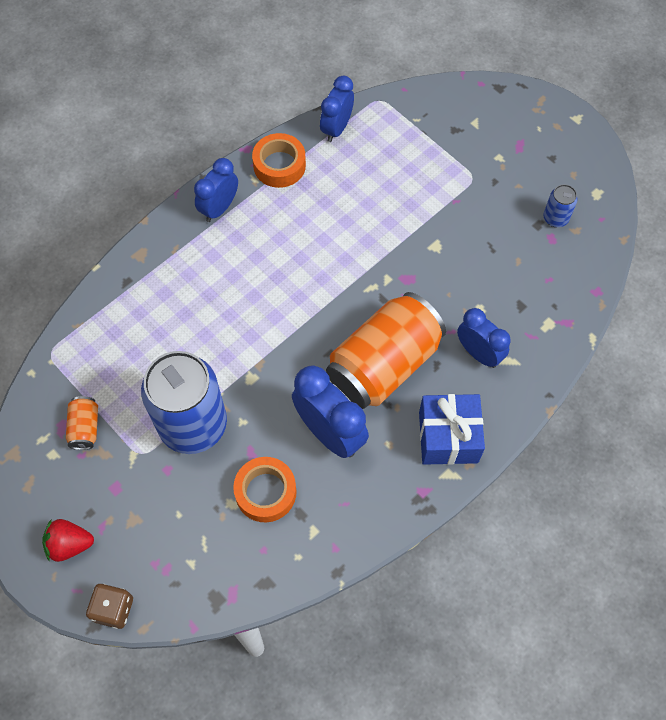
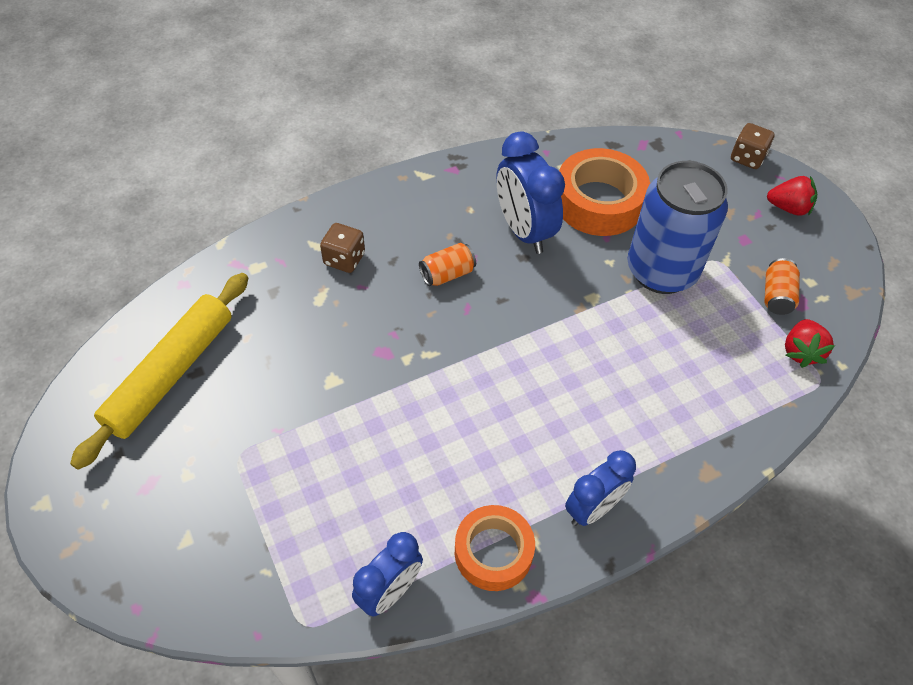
camera: 165 degrees left, 10 degrees down
orange tape [233,457,297,522] -> orange tape [559,148,650,236], size x1.51
orange can [326,292,446,409] -> orange can [419,243,476,286], size x0.42
blue gift [419,394,485,465] -> none
blue clock [457,308,511,368] -> brown dice [320,223,365,273]
blue can [543,184,577,227] -> yellow rolling pin [70,273,248,470]
none -> red strawberry [785,319,835,368]

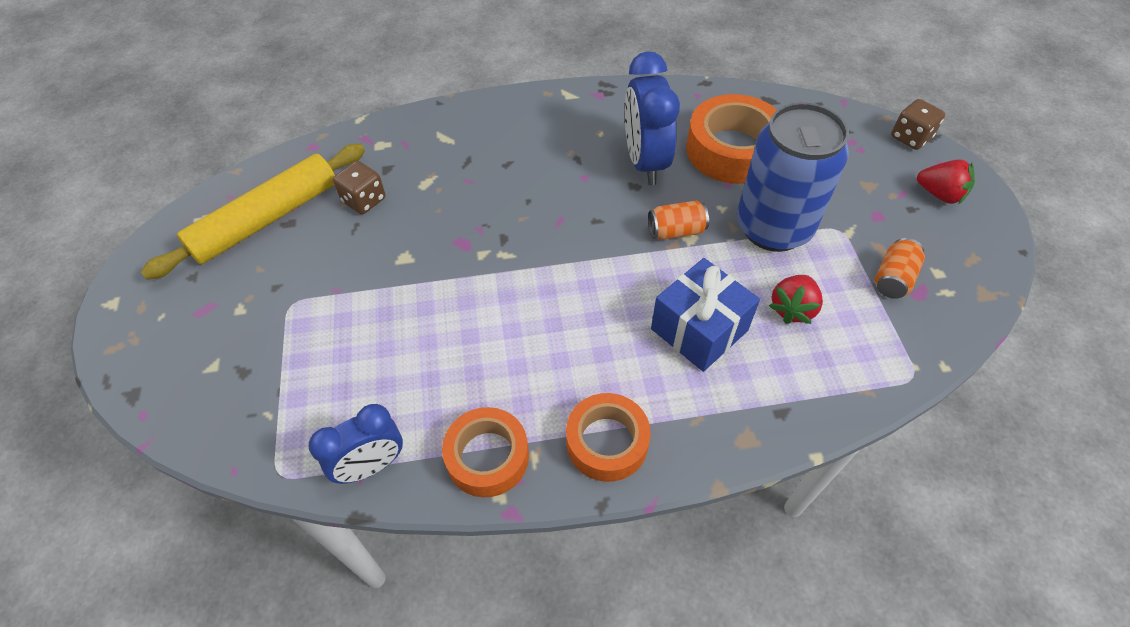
camera: 20 degrees right, 0 degrees up
brown dice [320,223,365,273] -> brown dice moved to [333,161,385,214]
orange can [419,243,476,286] -> orange can moved to [648,200,709,240]
blue clock [565,450,636,526] -> orange tape [566,393,651,482]
red strawberry [785,319,835,368] -> red strawberry moved to [769,275,823,324]
none -> blue gift [651,258,760,372]

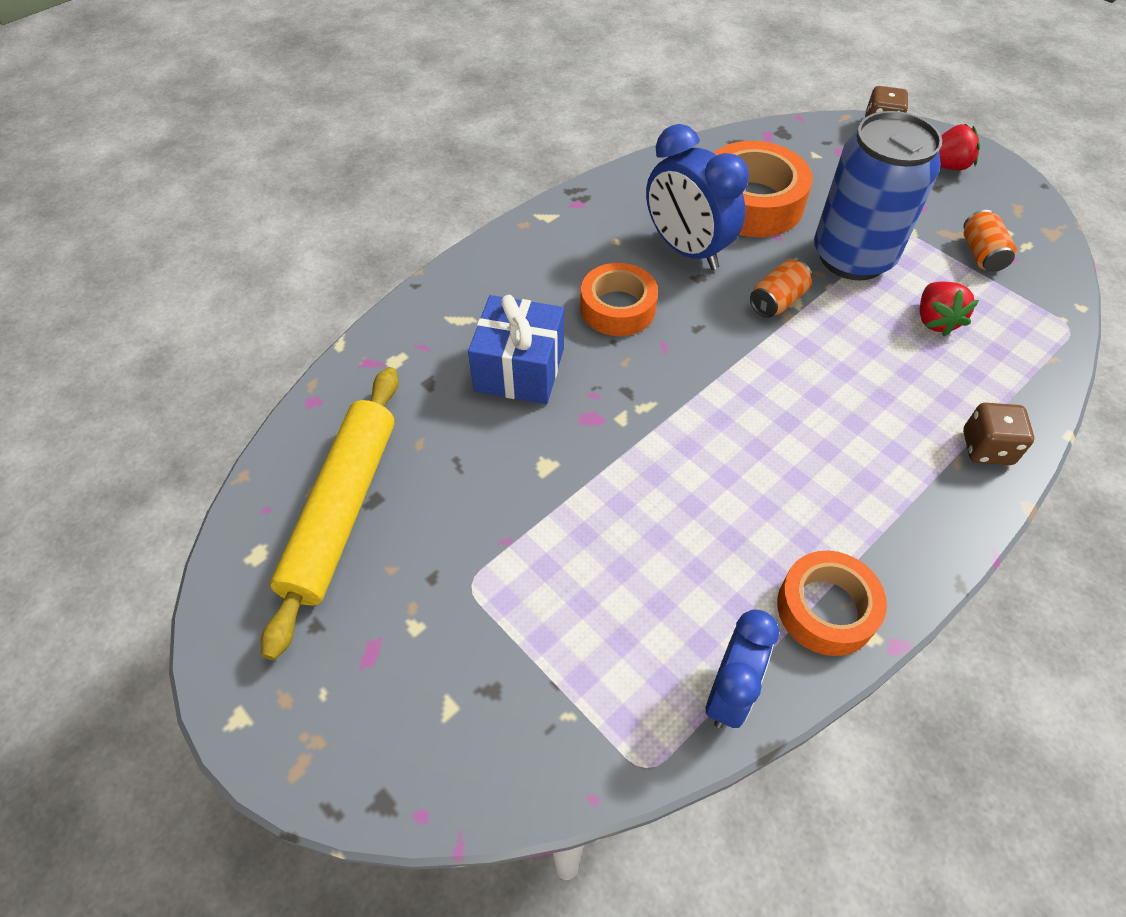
camera: 35 degrees left, 0 degrees up
brown dice [333,161,385,214] -> brown dice moved to [963,403,1034,465]
orange tape [566,393,651,482] -> orange tape moved to [580,263,658,336]
blue gift [651,258,760,372] -> blue gift moved to [468,295,564,404]

